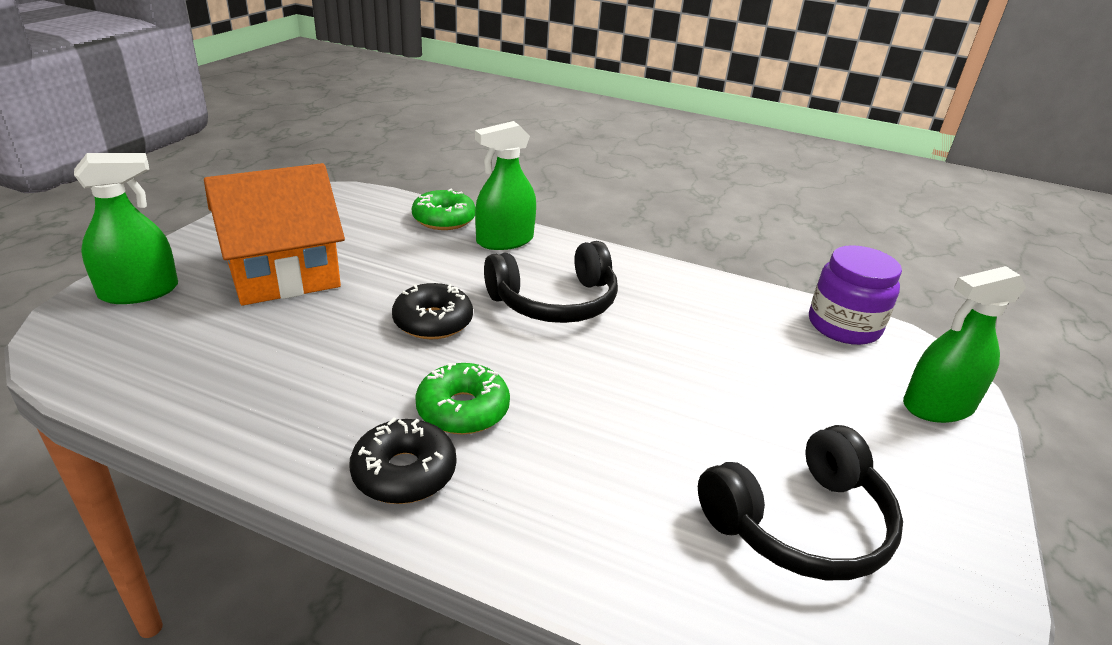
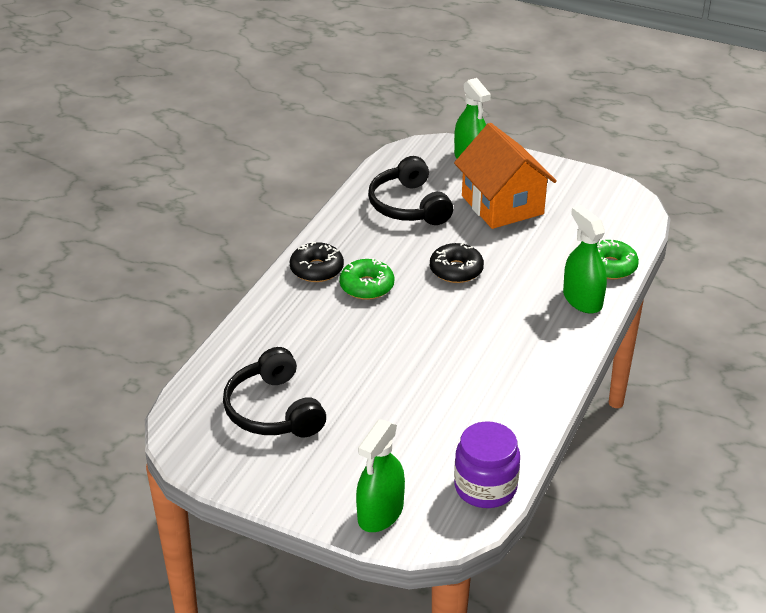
camera: 95 degrees right, 5 degrees up
black headphones [484,241,618,323] -> black headphones moved to [368,156,453,225]
green spray bottle [903,266,1026,423] -> green spray bottle turned 135 degrees counterclockwise [356,419,405,532]

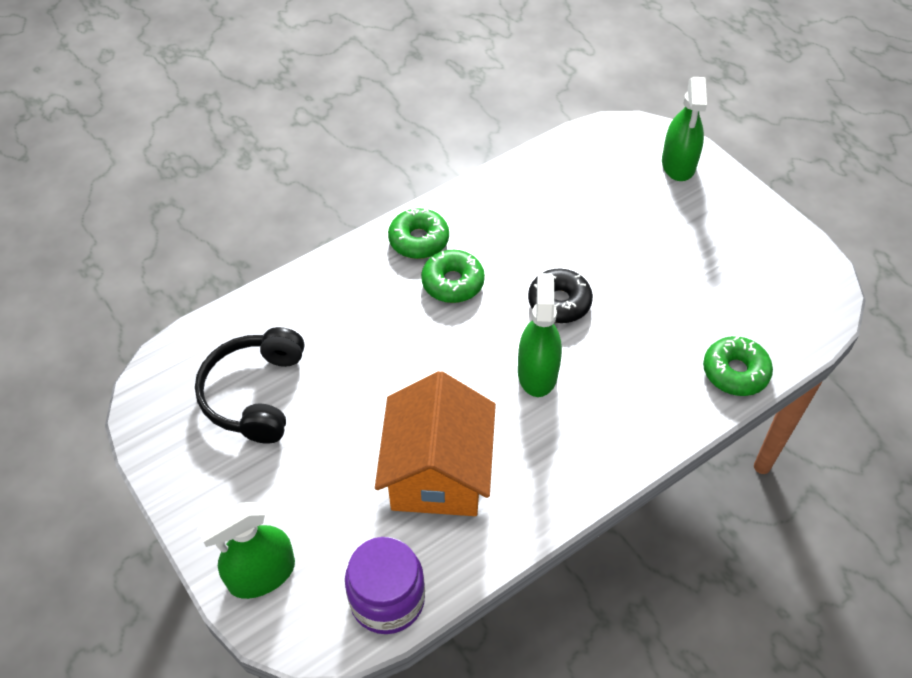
camera: 30 degrees right, 15 degrees up
black donut [290,242,344,282] -> green donut [388,208,449,259]
black headphones [368,156,453,225] -> none
orange house [454,123,557,229] -> orange house moved to [375,371,496,516]
green spray bottle [563,205,607,314] -> green spray bottle moved to [518,273,562,397]

